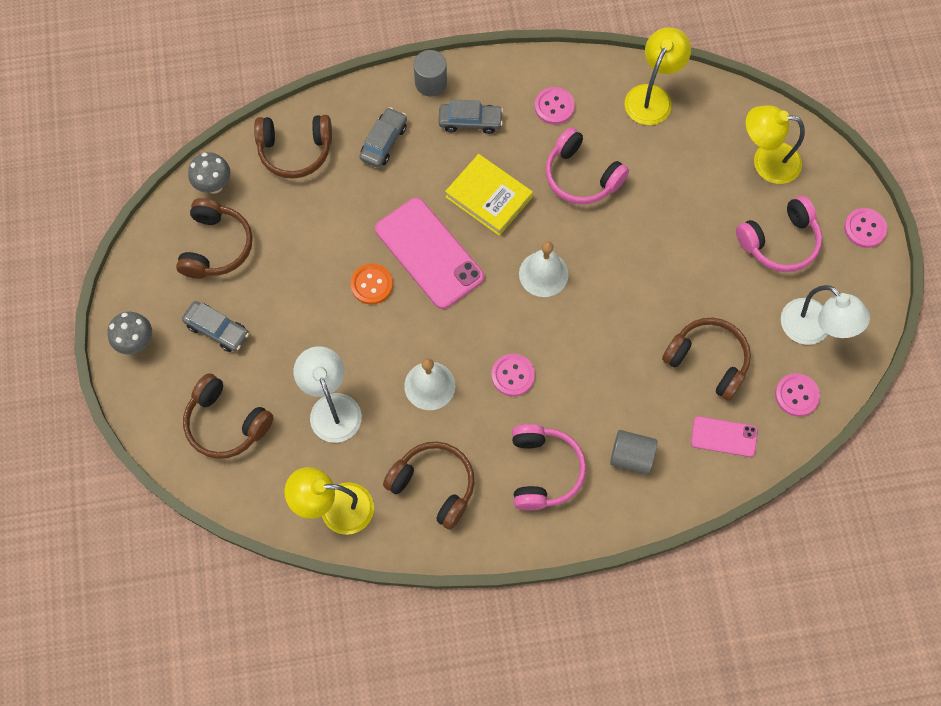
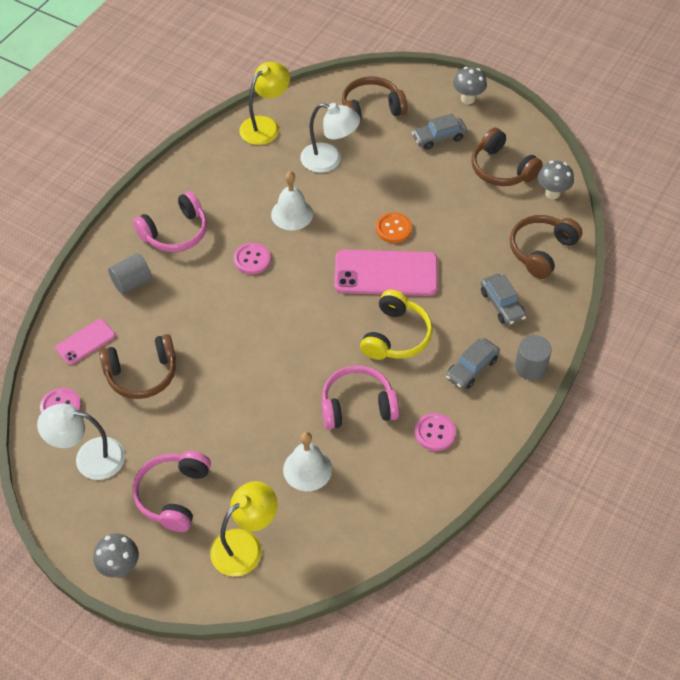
camera: 130 degrees right, 15 degrees down
brown headphones [383,442,474,530] -> none
yellow book [445,154,533,236] -> yellow headphones [360,290,433,360]
pink headphones [512,424,586,510] -> pink headphones turned 75 degrees counterclockwise [133,191,207,252]
white bell [519,241,569,297] -> white bell moved to [283,432,332,491]
yellow lamp [625,27,691,125] -> none
pink button [844,208,887,248] -> grey mushroom [93,533,139,578]

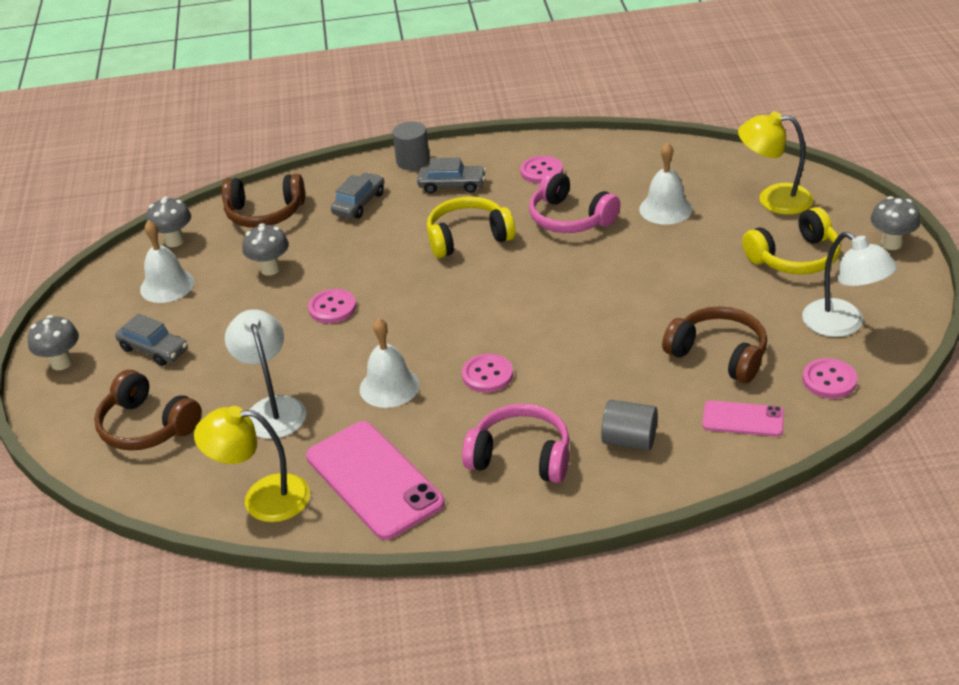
camera: 125 degrees left, 15 degrees down
pink headphones [132,451,211,532] -> yellow headphones [742,207,841,275]
pink phone [334,250,438,296] -> pink phone moved to [306,421,445,540]
orange button [376,212,412,243] -> pink button [308,289,356,323]
brown headphones [471,128,543,186] -> white bell [140,220,194,303]
none -> grey mushroom [242,223,289,276]

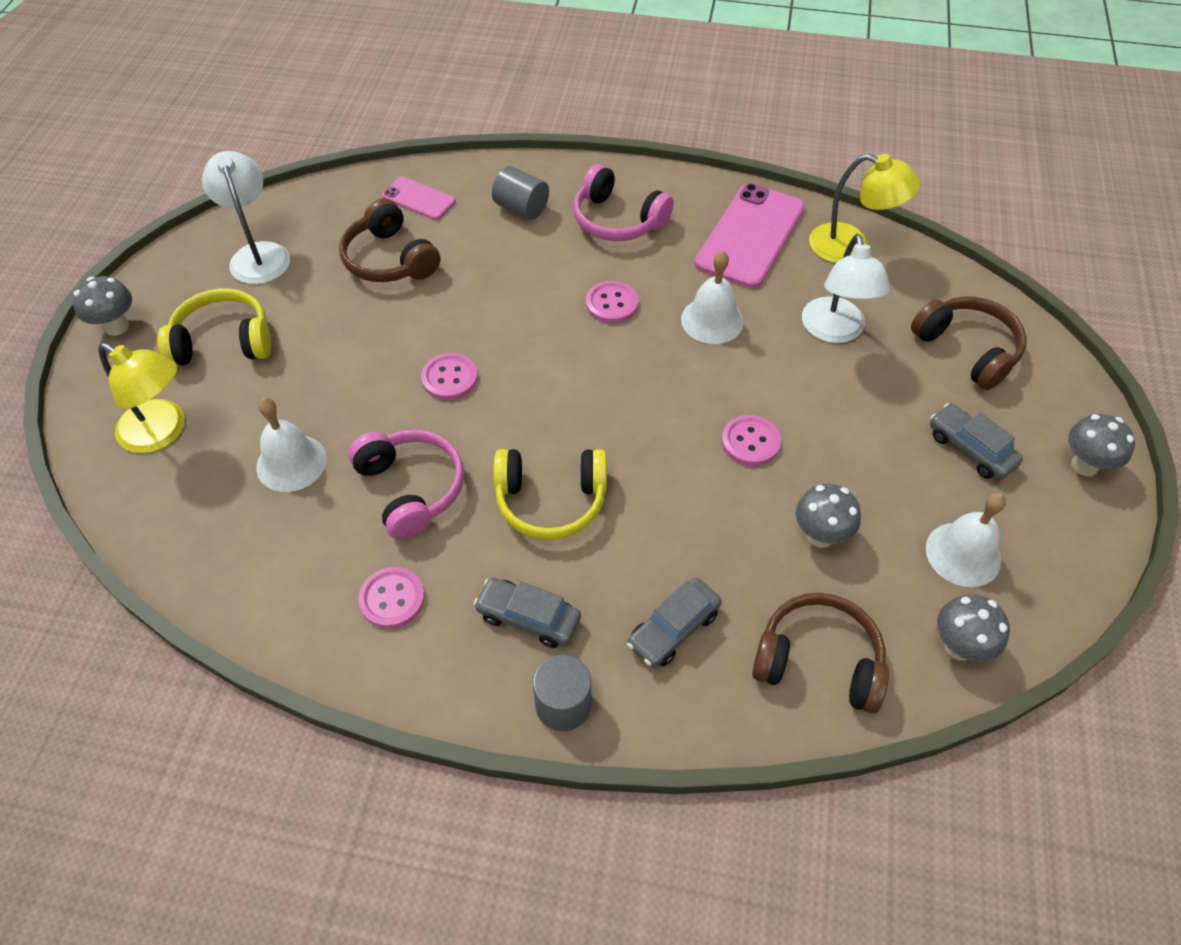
camera: 165 degrees left, 15 degrees up
pink phone [306,421,445,540] -> pink phone turned 45 degrees clockwise [694,183,805,289]
pink button [802,358,857,399] -> pink button moved to [421,353,478,400]

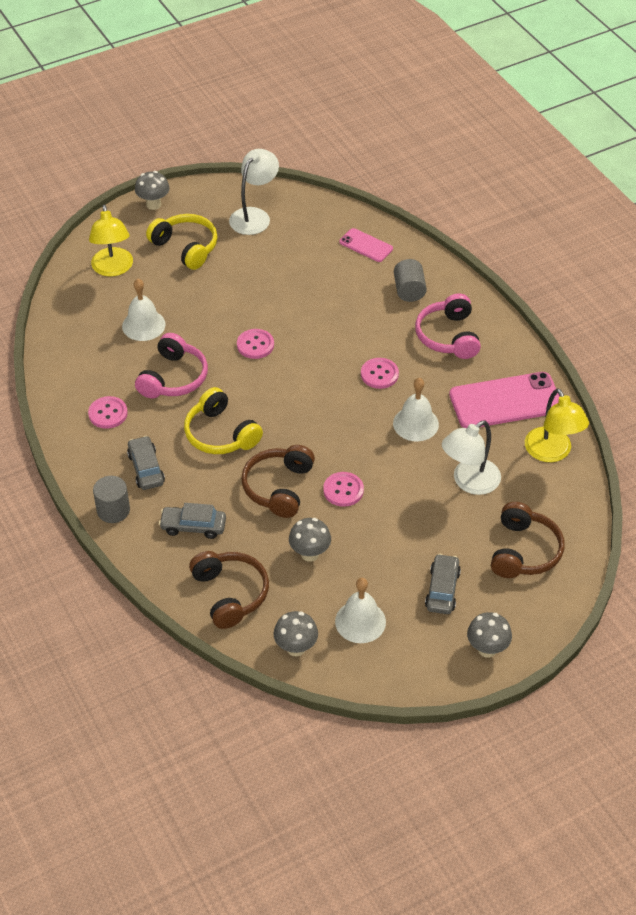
camera: 50 degrees right, 5 degrees down
brown headphones [339,198,440,282] -> brown headphones moved to [241,445,315,518]
pink phone [382,176,456,220] -> pink phone turned 45 degrees counterclockwise [339,228,393,262]

